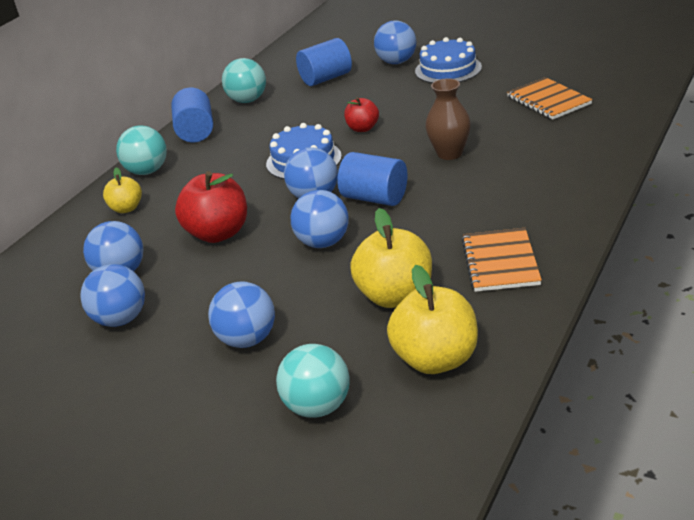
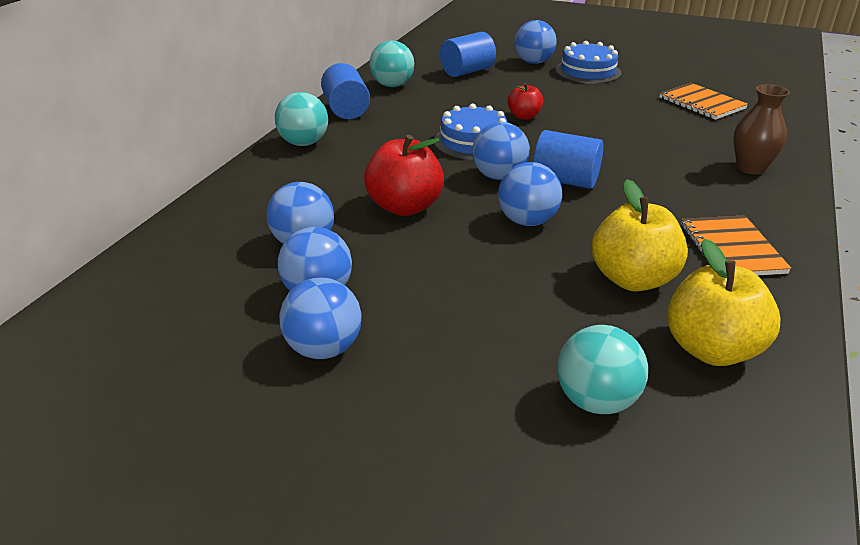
camera: 10 degrees left, 0 degrees up
yellow apple [103,167,142,213] -> none
blue ball [208,281,275,348] -> blue ball moved to [279,278,362,359]
brown vase [425,78,471,160] -> brown vase moved to [733,84,790,175]

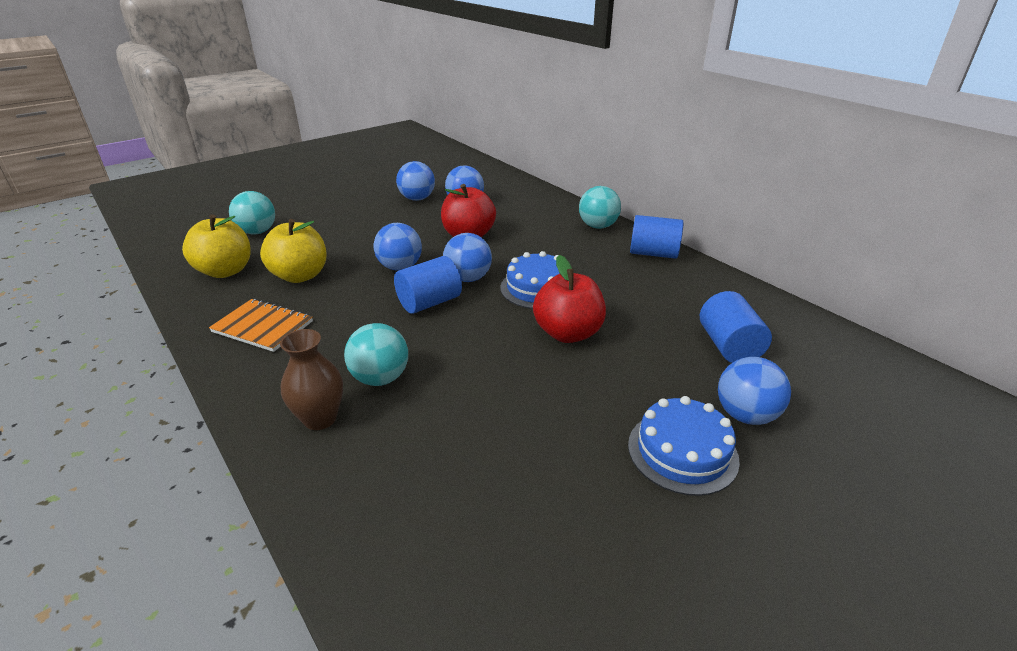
camera: 120 degrees right, 0 degrees up
blue ball [279,278,362,359] -> none
turquoise ball [369,41,414,87] -> turquoise ball moved to [344,323,408,386]
red apple [508,83,543,120] -> red apple [533,255,606,343], size x1.76
orange notebook [660,83,748,120] -> none

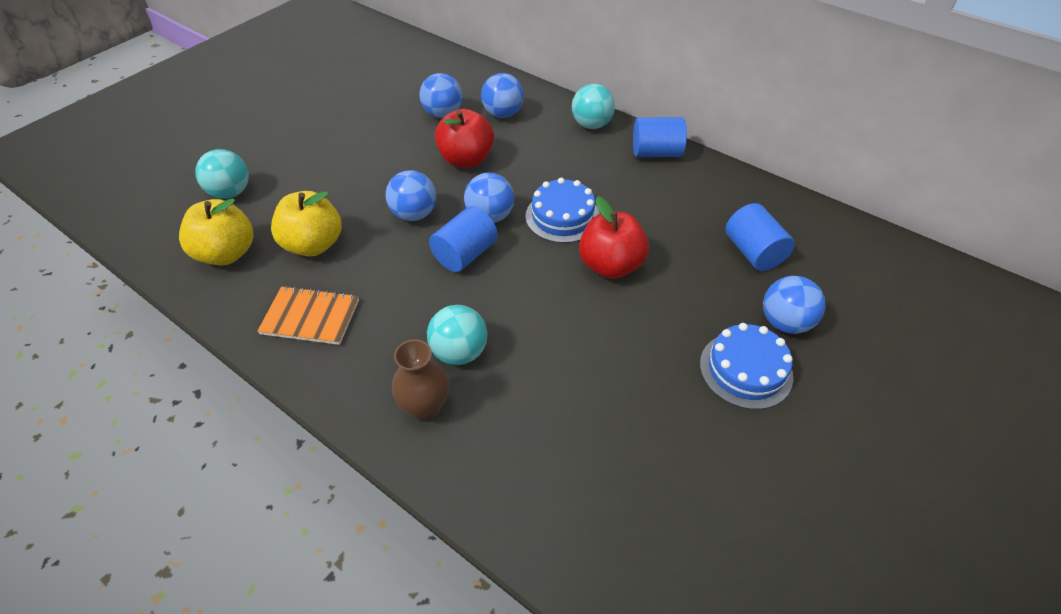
camera: 15 degrees left, 15 degrees up
blue ball [396,161,435,201] -> blue ball moved to [481,73,524,118]

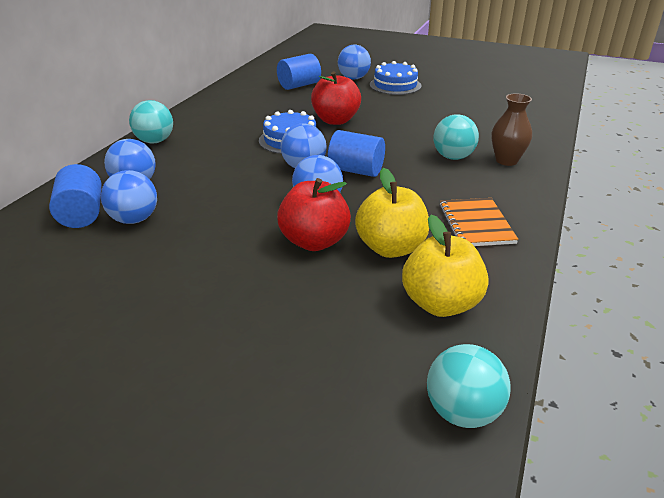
camera: 105 degrees left, 15 degrees down
turquoise ball [195,149,249,199] -> turquoise ball moved to [427,344,511,428]
red apple [435,109,494,168] -> red apple moved to [277,178,351,251]
blue cylinder [633,117,687,157] -> blue cylinder moved to [49,164,101,228]

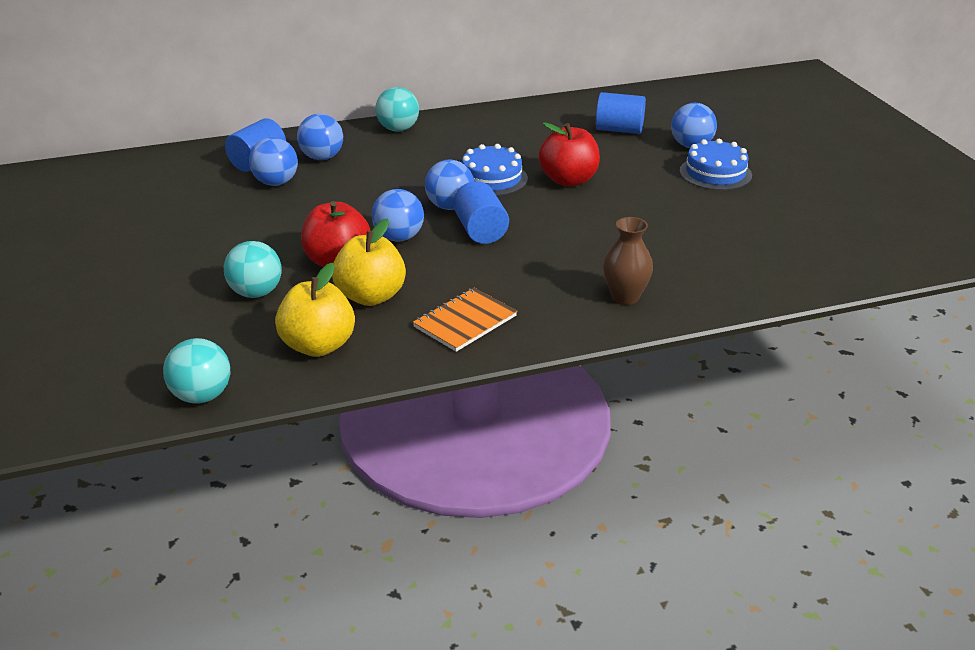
camera: 50 degrees right, 0 degrees up
turquoise ball [433,114,479,160] -> turquoise ball moved to [224,241,282,298]

